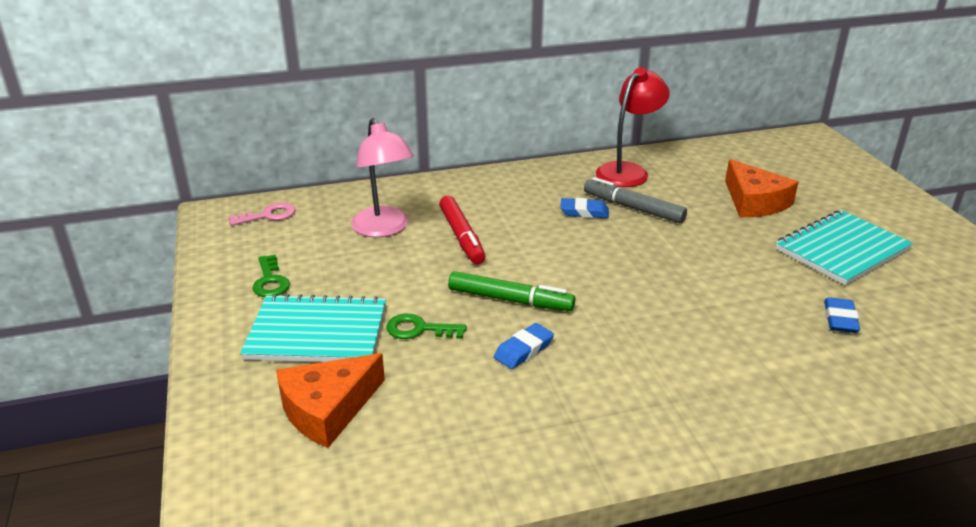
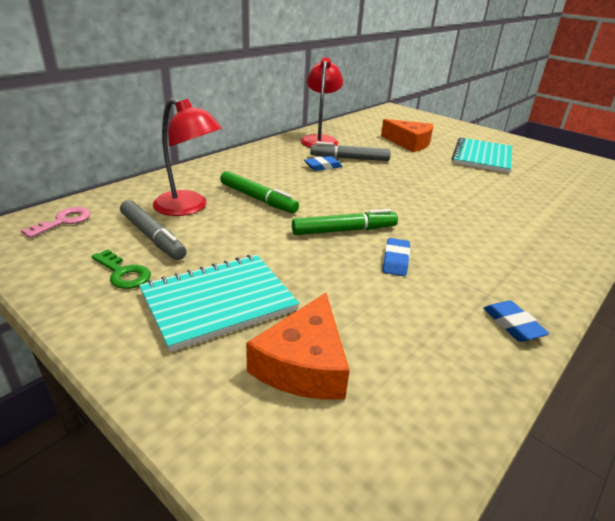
camera: 35 degrees left, 0 degrees up
pink lamp [351,118,414,237] -> red lamp [153,98,222,216]
green key [386,314,466,339] -> none
red marker [439,196,486,264] -> green marker [220,171,299,213]
blue eraser [824,297,860,333] -> blue eraser moved to [483,300,549,342]
none -> grey marker [120,200,187,260]

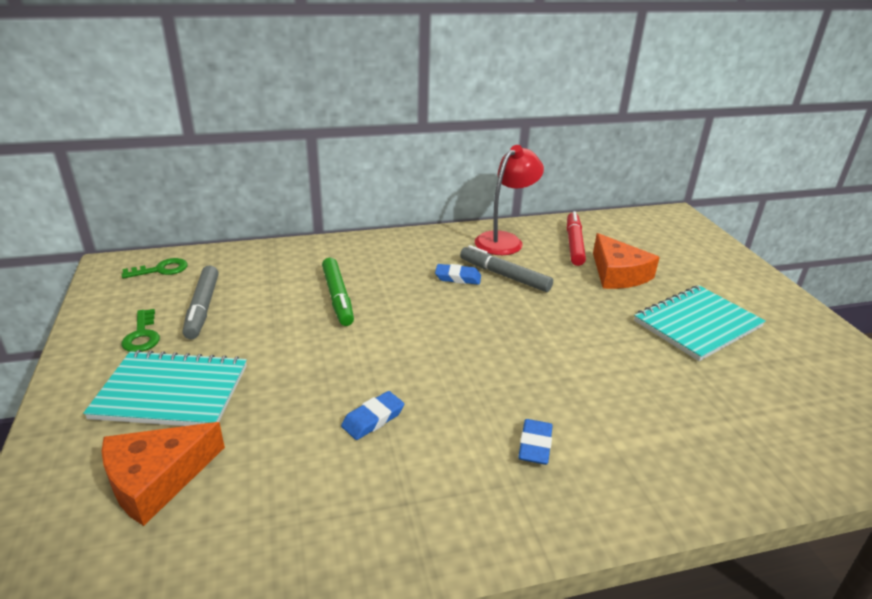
camera: 35 degrees right, 0 degrees up
pink key [21,207,91,238] -> green key [121,258,188,279]
red lamp [153,98,222,216] -> none
green marker [292,209,398,235] -> none
blue eraser [483,300,549,342] -> blue eraser moved to [518,419,553,465]
none -> red marker [567,211,586,266]

